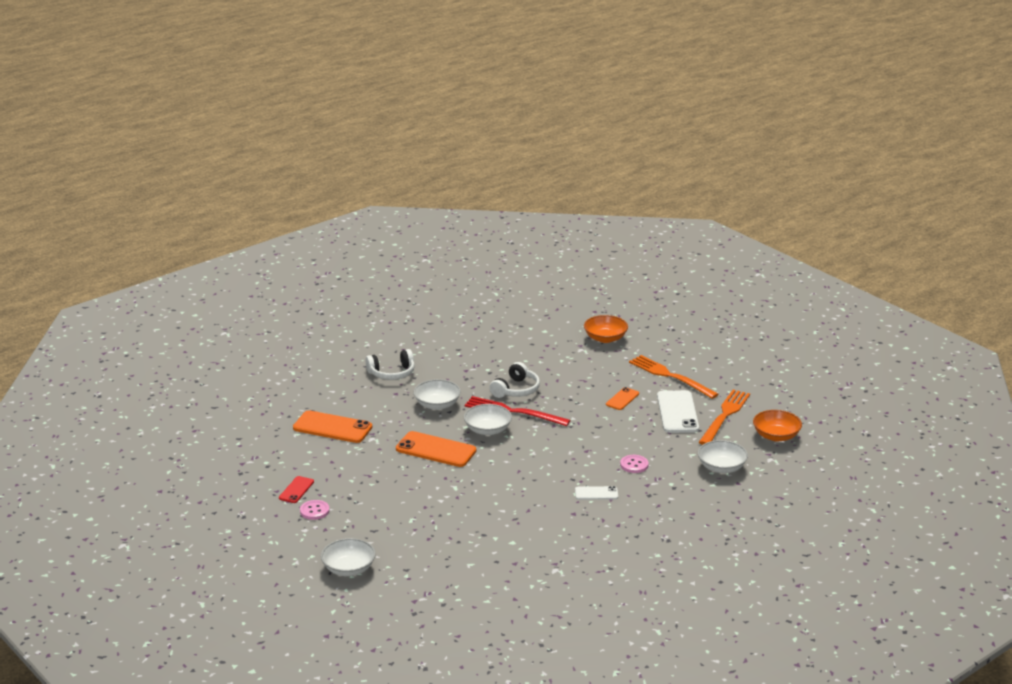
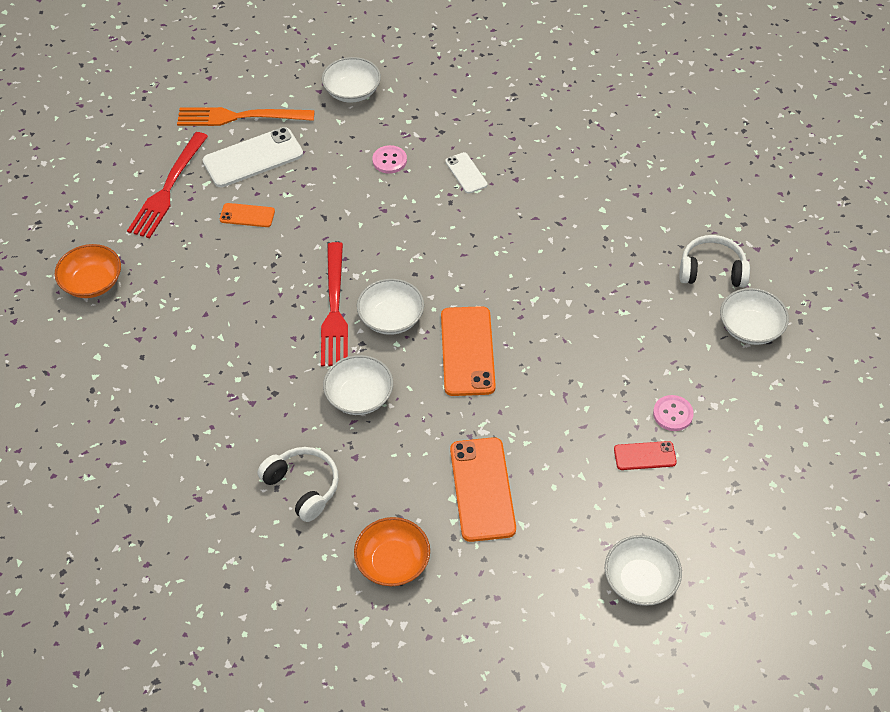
camera: 115 degrees left, 25 degrees up
white headphones [489,362,540,398] -> white headphones moved to [680,235,750,287]
orange fork [629,355,719,399] -> red fork [127,132,208,238]
orange bowl [753,410,802,442] -> orange bowl moved to [354,517,430,586]
none -> white bowl [605,535,682,606]

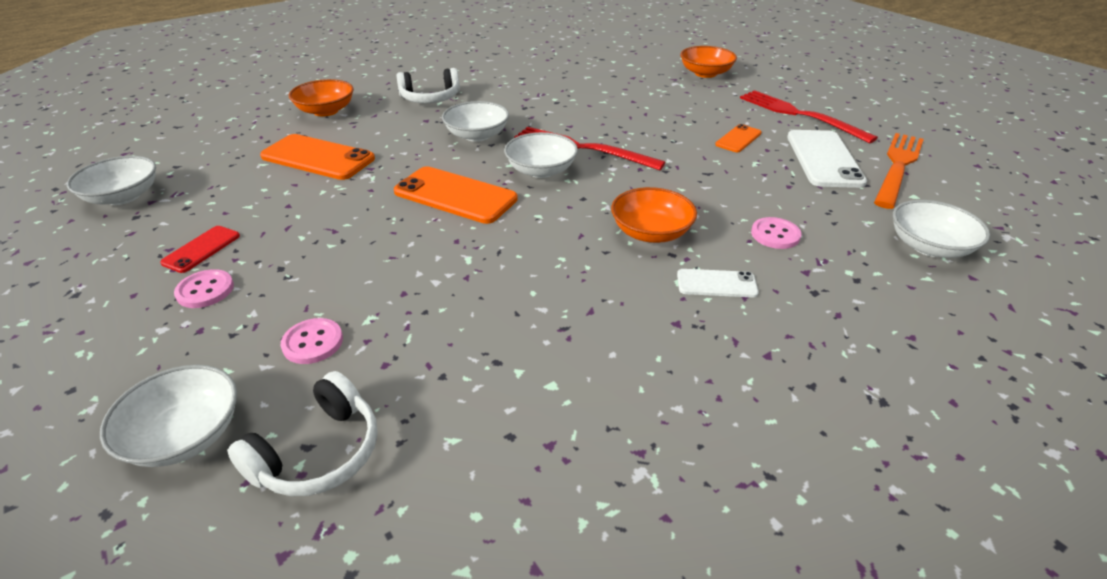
camera: 120 degrees right, 15 degrees down
none -> pink button [281,318,343,364]
none -> orange bowl [611,187,697,243]

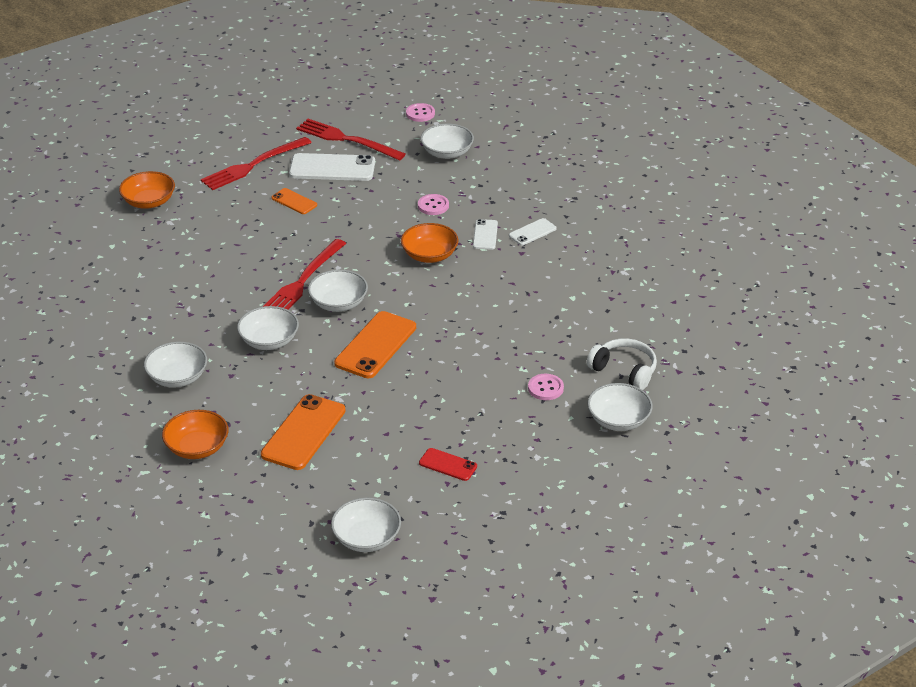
camera: 90 degrees left, 0 degrees up
pink button [174,269,234,308] -> pink button moved to [406,103,435,122]
white headphones [396,68,460,103] -> white bowl [144,342,207,388]
orange fork [874,133,924,209] -> red fork [296,119,406,161]
none -> white phone [509,218,557,245]

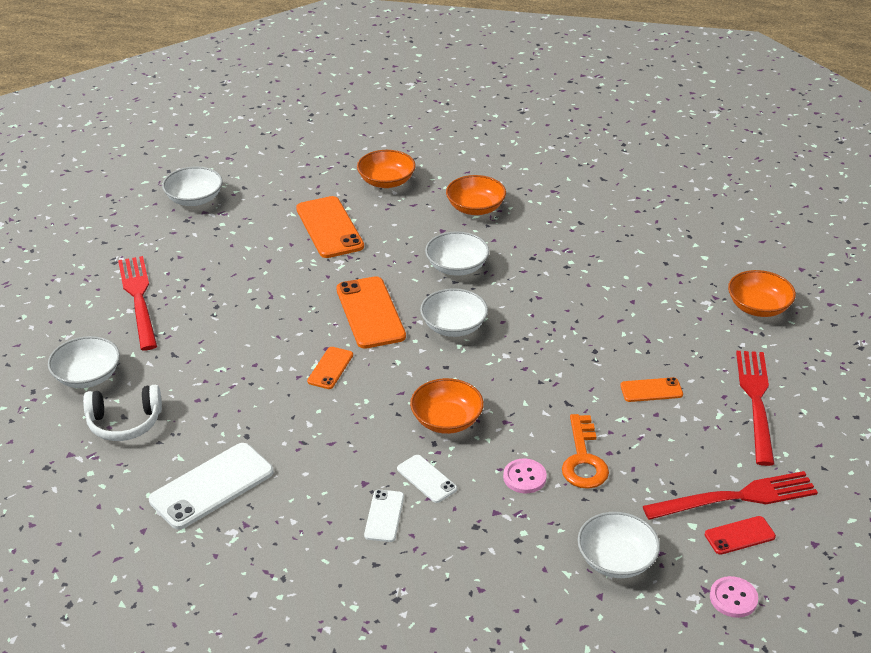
camera: 135 degrees right, 0 degrees up
white bowl [144,342,207,388] -> orange bowl [446,175,506,215]
red fork [263,239,346,310] -> red fork moved to [118,256,157,350]
white phone [289,153,375,181] -> white phone moved to [149,443,273,530]
red phone [419,448,477,481] -> red phone moved to [705,516,776,555]
pink button [528,374,564,400] -> none
none -> orange phone [307,347,353,389]
none -> orange key [562,414,609,489]

